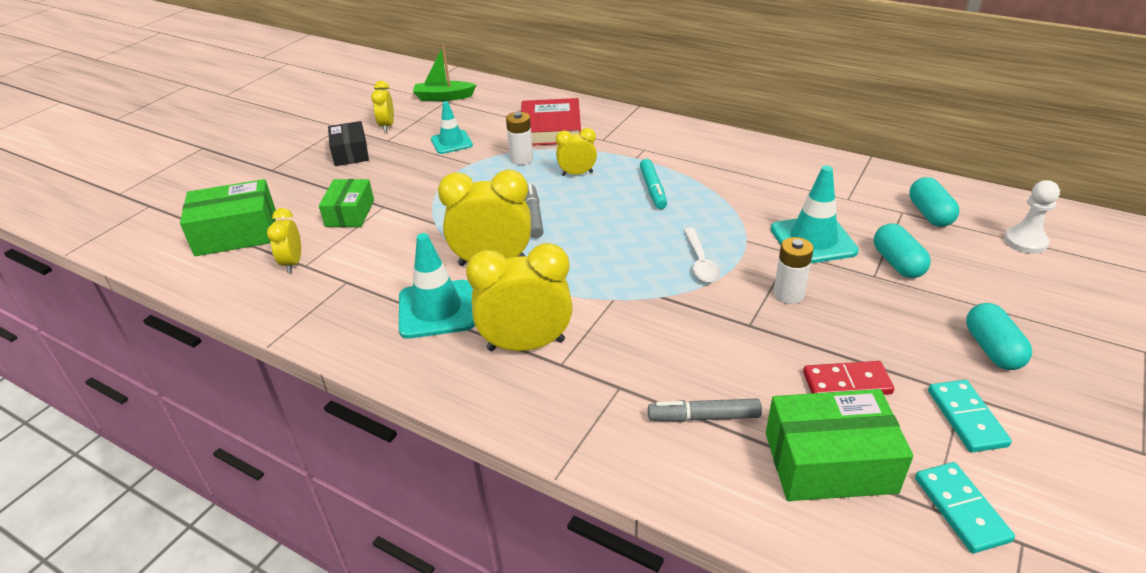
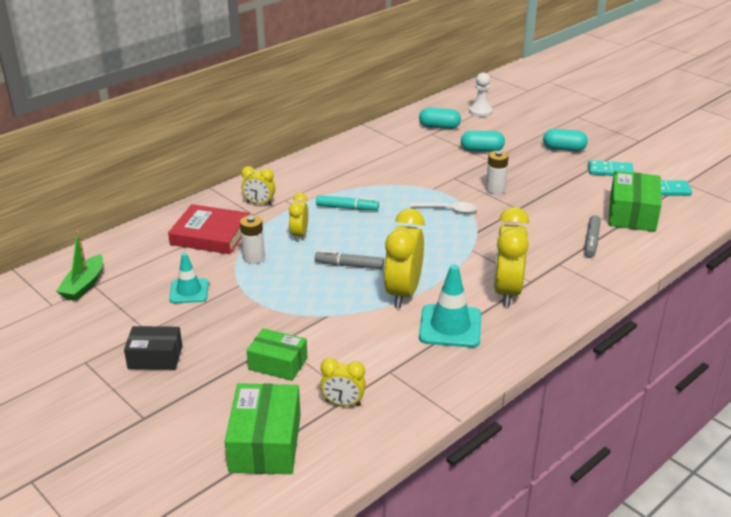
camera: 75 degrees left, 5 degrees down
yellow clock [371,81,394,132] -> yellow clock moved to [241,166,275,205]
turquoise traffic cone [771,165,859,263] -> none
red domino [803,361,894,395] -> none

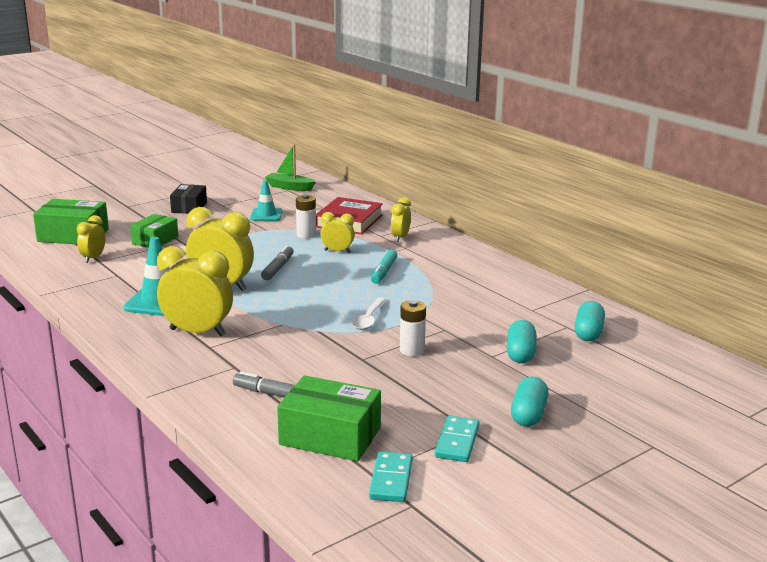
camera: 95 degrees right, 10 degrees down
white pawn [469,73,493,117] -> none

